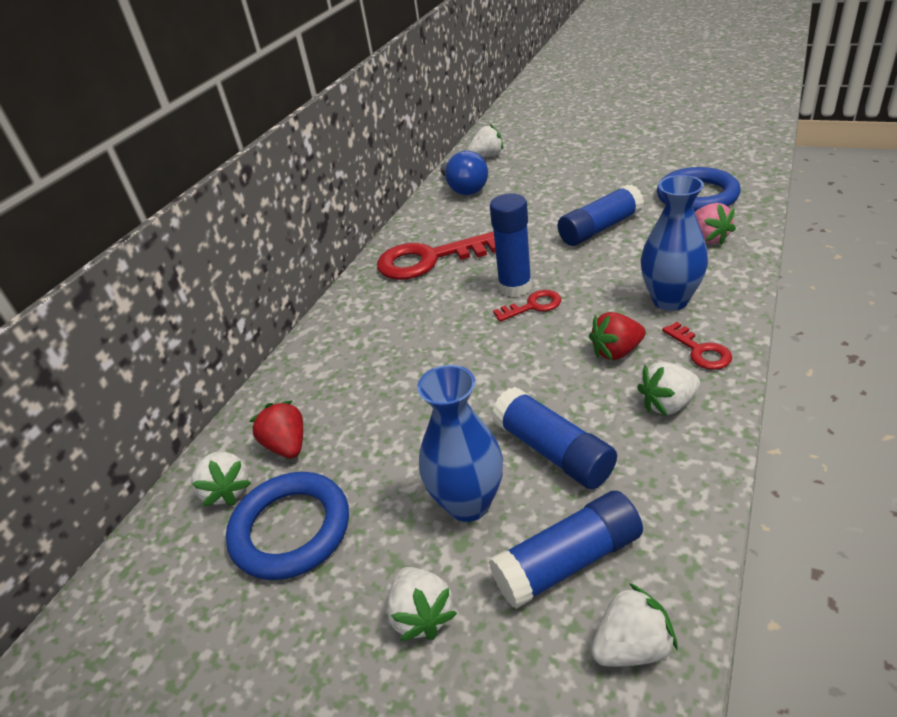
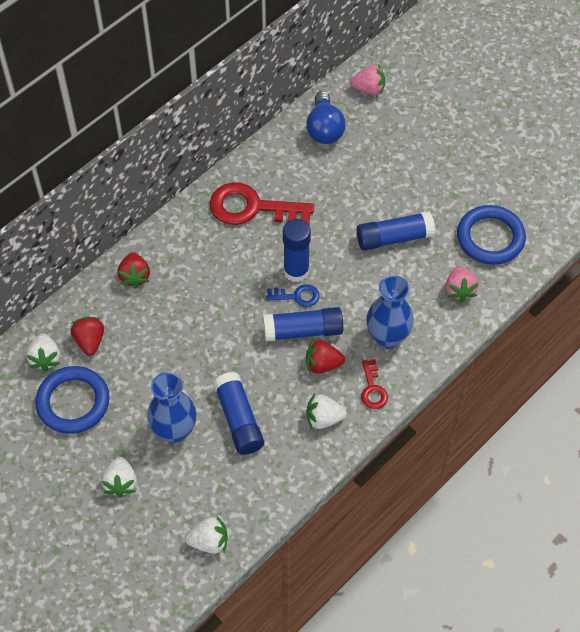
camera: 15 degrees right, 20 degrees up
white strawberry [468,124,503,157] -> pink strawberry [350,64,385,95]
blue glue stick [489,491,643,609] -> blue glue stick moved to [263,307,343,342]
red key [493,290,561,322] -> blue key [266,284,320,307]
none -> red strawberry [118,252,150,289]

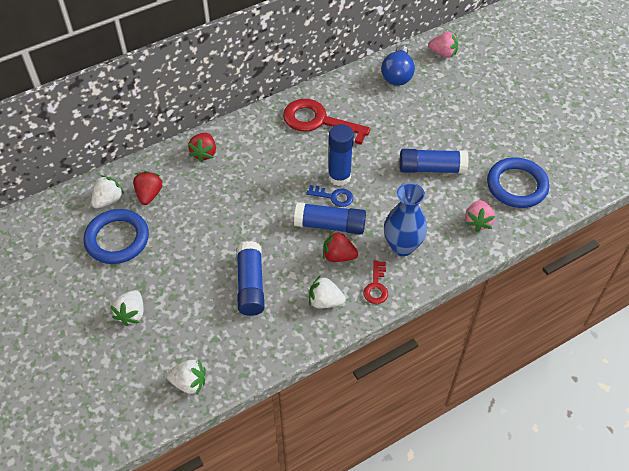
camera: 15 degrees right, 5 degrees down
white strawberry [26,334,60,372] -> white strawberry turned 150 degrees counterclockwise [91,175,124,209]
blue vase [147,372,197,443] -> none

